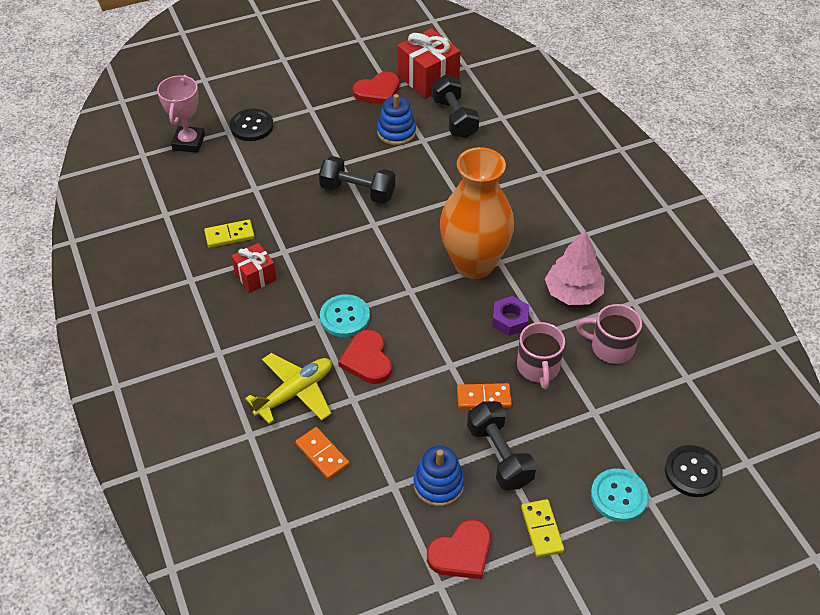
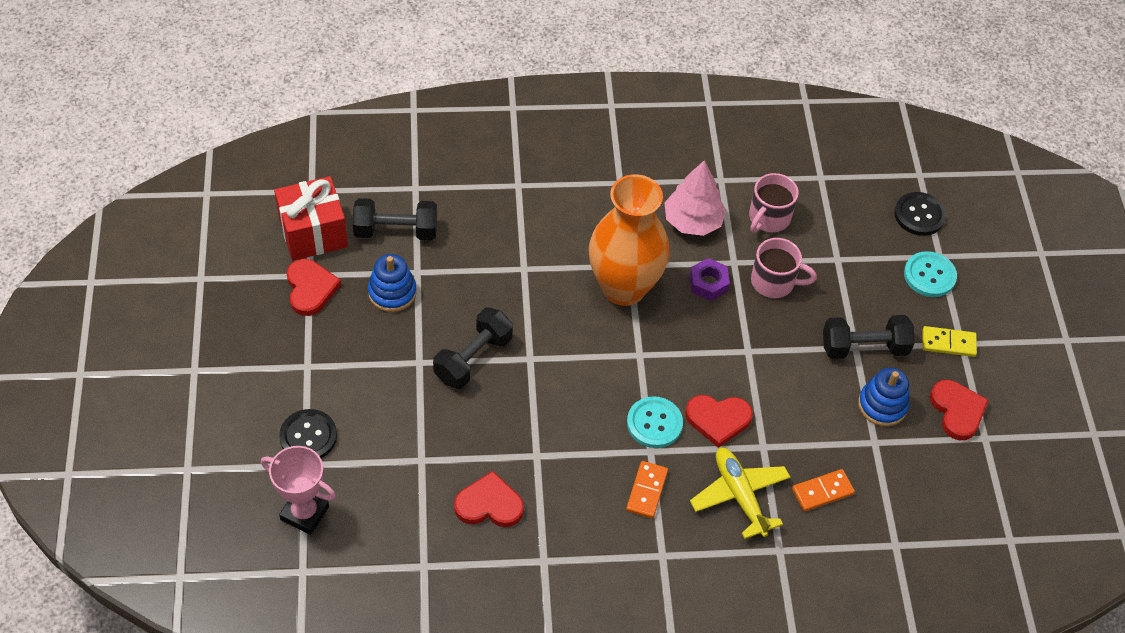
camera: 75 degrees left, 5 degrees up
yellow domino [204,220,255,248] -> red heart [454,471,524,527]
red gift [231,243,277,293] -> none
orange domino [457,383,512,409] -> orange domino moved to [626,461,668,518]

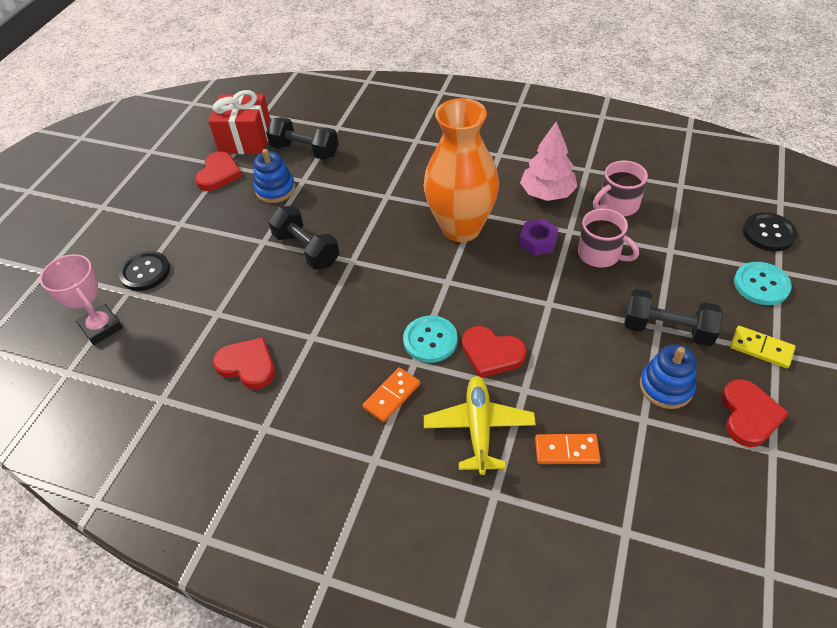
camera: 30 degrees right, 5 degrees down
black dumbbell [433,308,513,389] -> black dumbbell turned 75 degrees clockwise [268,206,339,270]

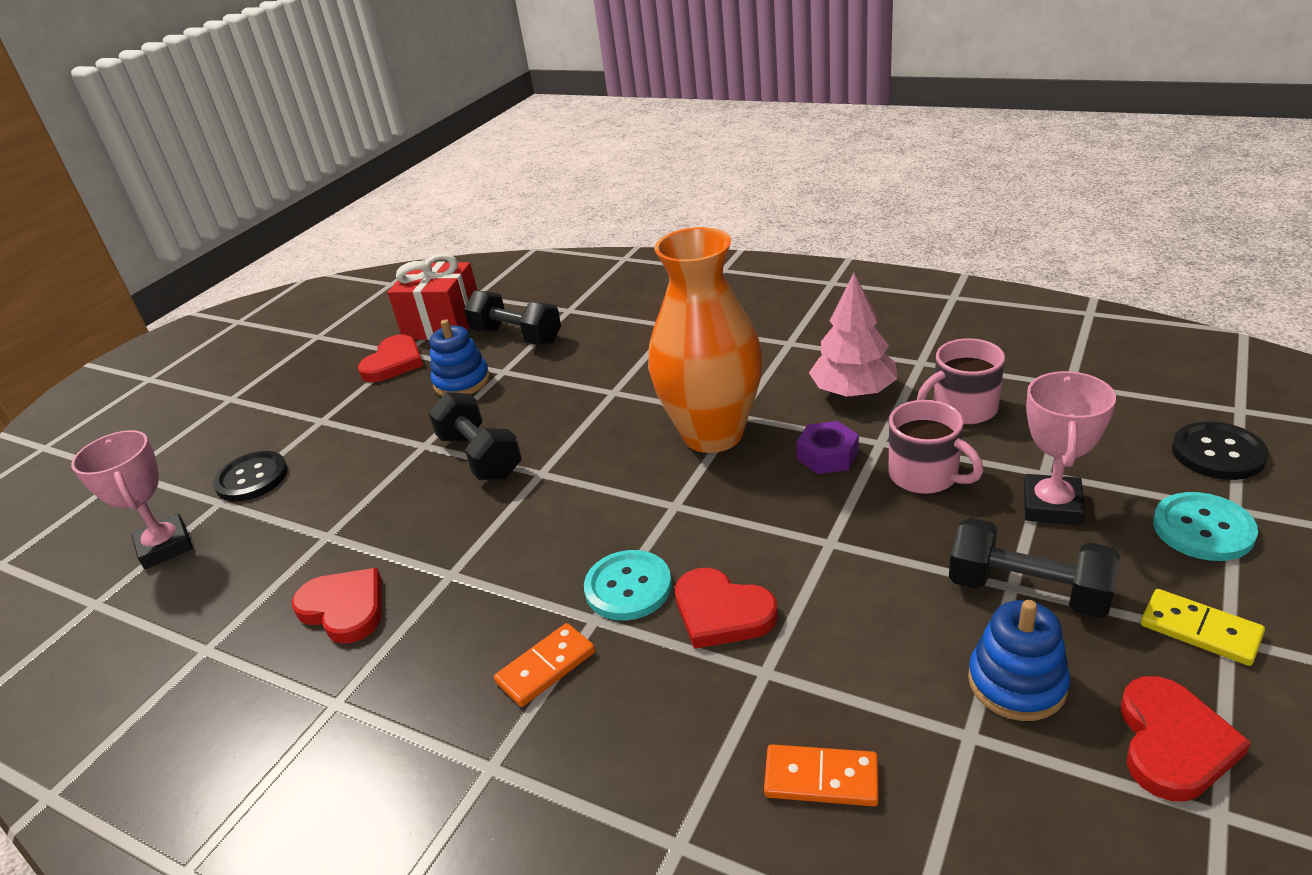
camera: 10 degrees right, 15 degrees down
yellow plane [424,376,536,475] -> none
none -> pink trophy [1024,371,1116,525]

